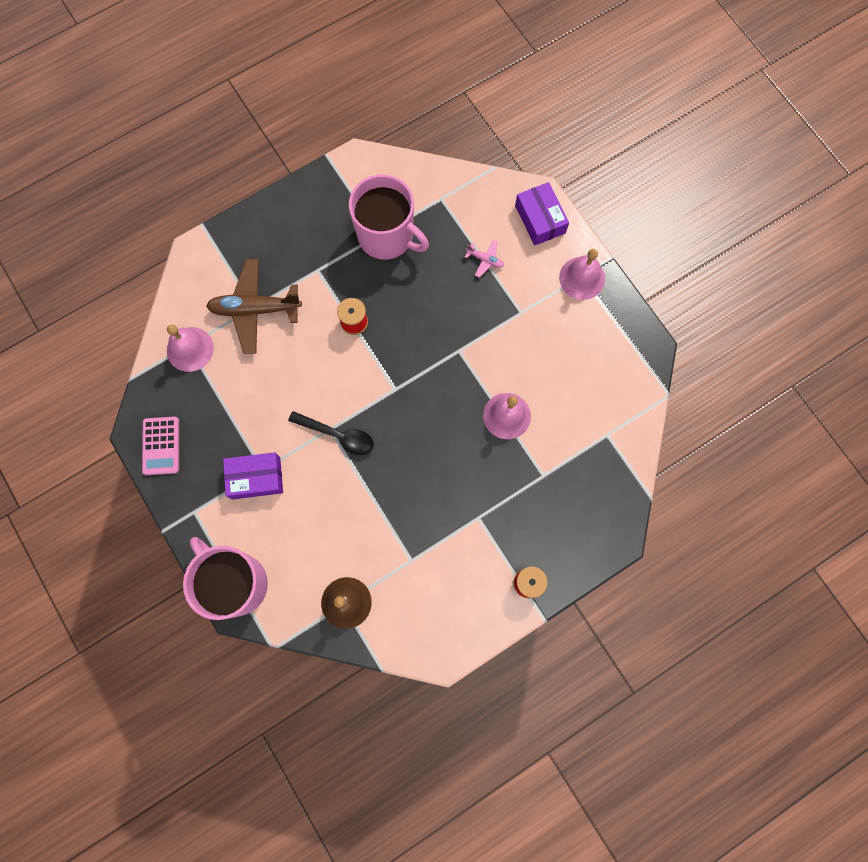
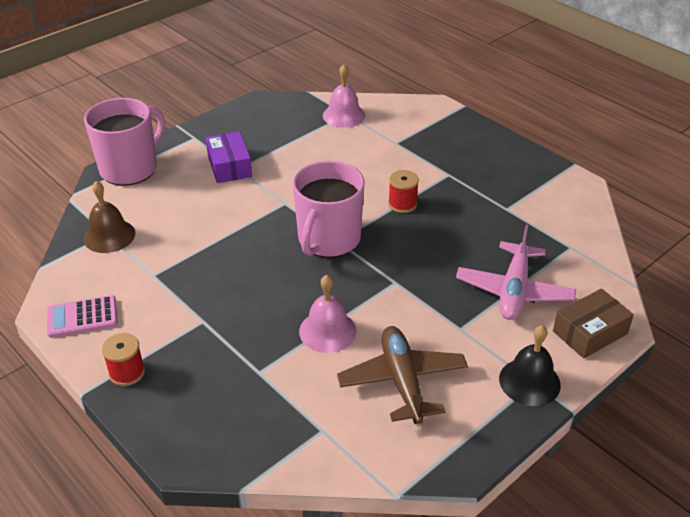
camera: 80 degrees right, 35 degrees down
pink calculator [142,417,179,475] -> pink calculator moved to [47,295,118,338]
brown plane [206,259,302,354] -> brown plane moved to [337,326,468,424]
black spoon [288,411,374,455] -> none
pink mug [349,175,429,260] -> pink mug moved to [293,161,365,258]
pink plane [465,239,504,278] -> pink plane [456,224,576,320], size x2.27
purple box [515,182,569,245] -> brown box [553,288,634,359]
pink bell [559,249,605,300] -> black bell [499,325,561,406]

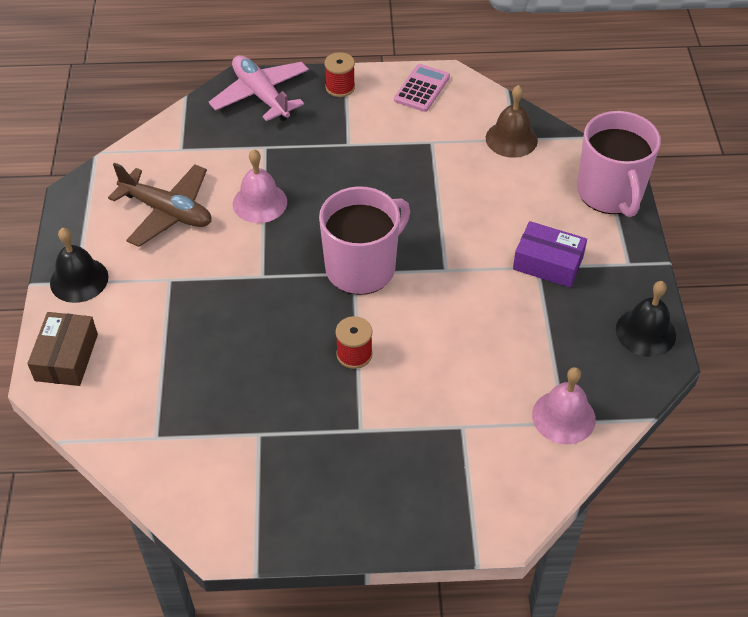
camera: 130 degrees right, 10 degrees up
pink mug [293,161,365,258] -> pink mug turned 75 degrees clockwise [319,186,410,295]
pink plane [456,224,576,320] -> pink plane moved to [209,55,309,121]
none -> black bell [616,281,676,357]

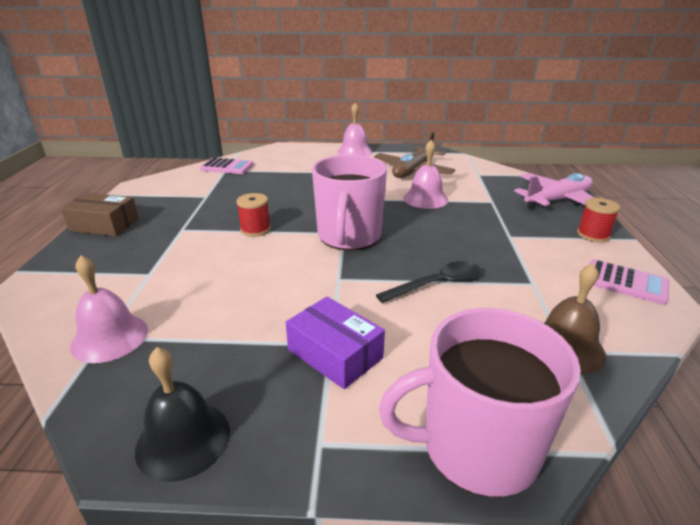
camera: 95 degrees right, 20 degrees down
brown box [27,312,98,386] -> brown box moved to [61,193,139,236]
black bell [50,228,109,303] -> pink bell [337,103,373,156]
pink mug [319,186,410,295] -> pink mug turned 45 degrees clockwise [312,155,387,250]
purple box [513,221,587,288] -> purple box turned 75 degrees counterclockwise [286,297,385,389]
none -> pink calculator [200,158,254,174]
none -> black spoon [376,261,480,303]

